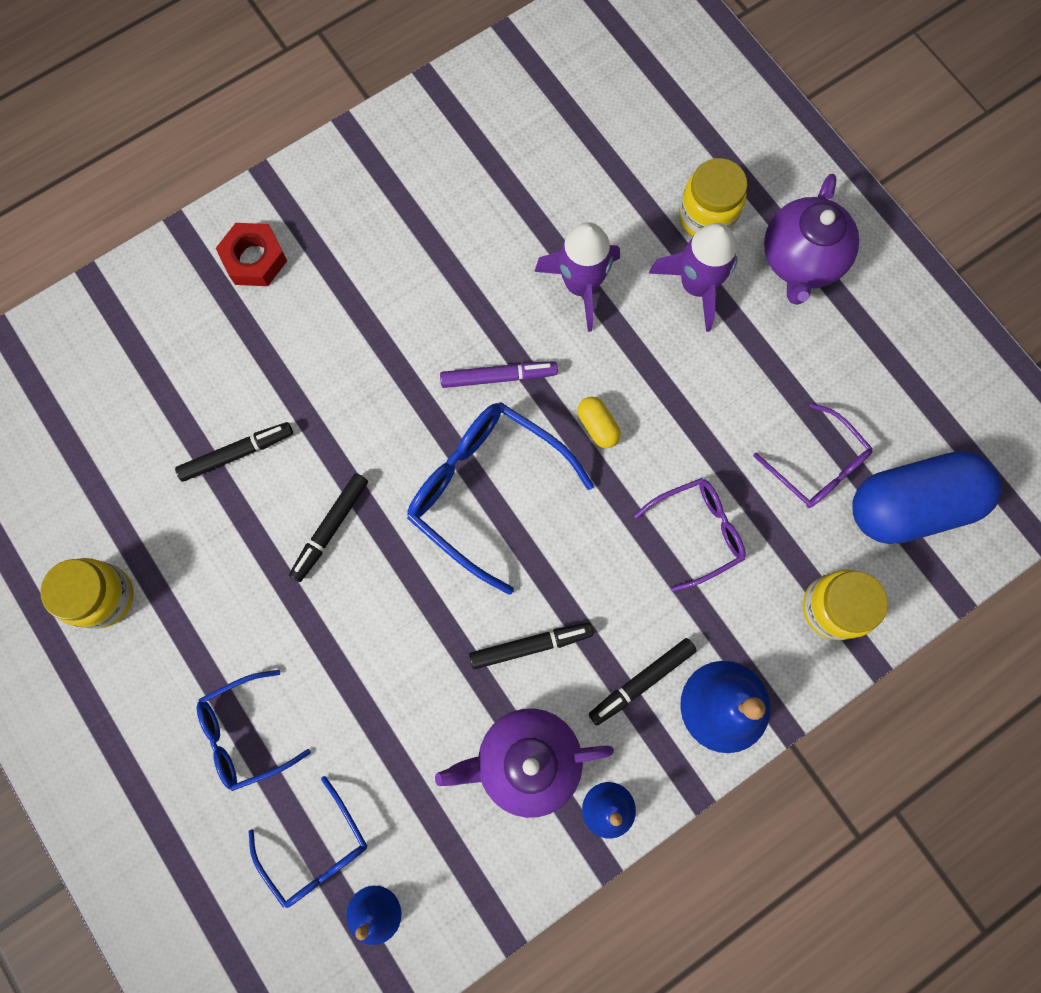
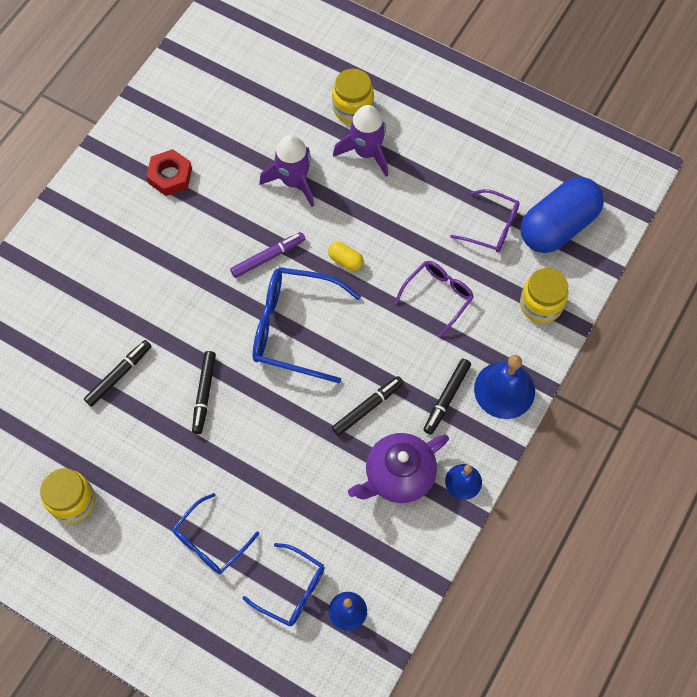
camera: 25 degrees left, 10 degrees down
red nut [216,223,287,286] -> red nut moved to [146,149,192,196]
purple teapot [764,174,860,305] -> none

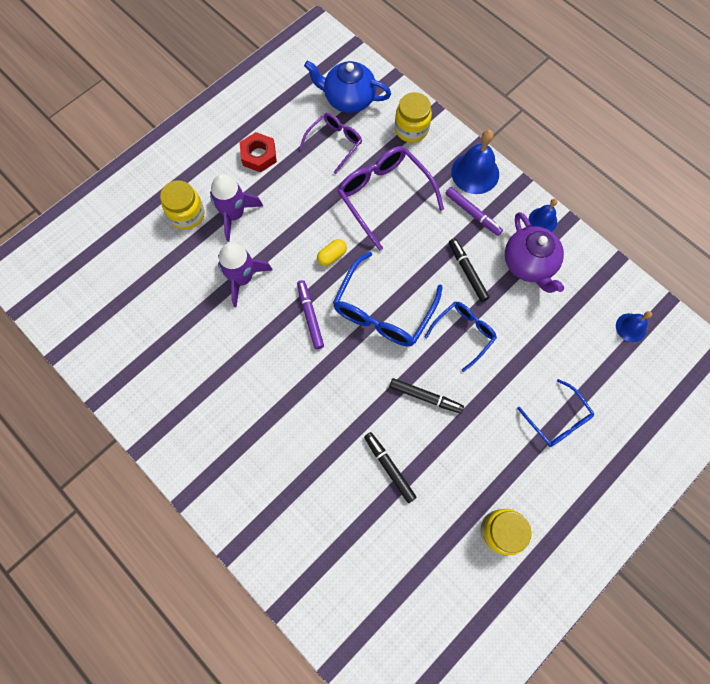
camera: 75 degrees left, 5 degrees up
red nut [146,149,192,196] -> red nut moved to [240,132,277,172]
blue glasses [243,543,325,626] -> blue glasses moved to [425,302,497,372]
purple glasses [394,261,474,337] -> purple glasses [338,146,444,251], size x1.64
black marker [424,359,471,435] -> purple marker [445,187,503,236]
blue capsule [521,177,604,253] -> blue teapot [304,60,391,113]

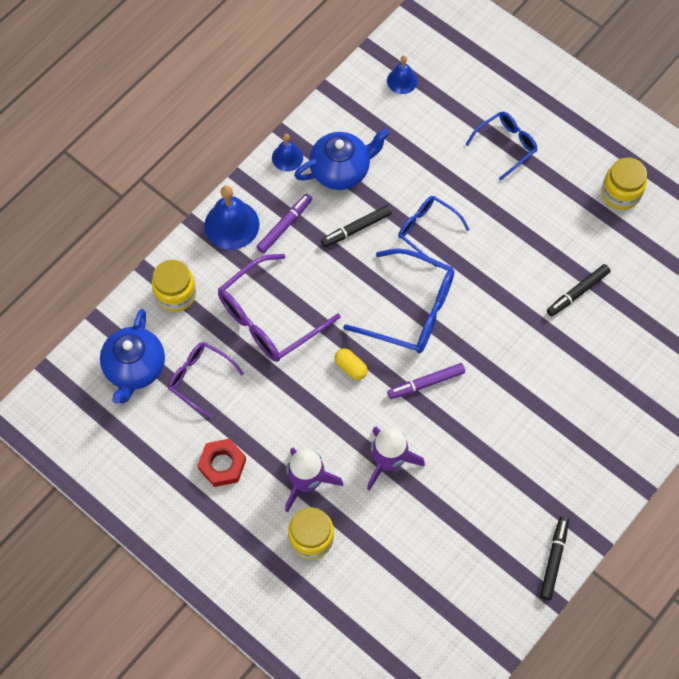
camera: 95 degrees left, 5 degrees down
black marker [389,378,464,413] -> black marker moved to [540,517,569,600]
purple teapot [505,212,564,293] -> blue teapot [294,128,390,190]

